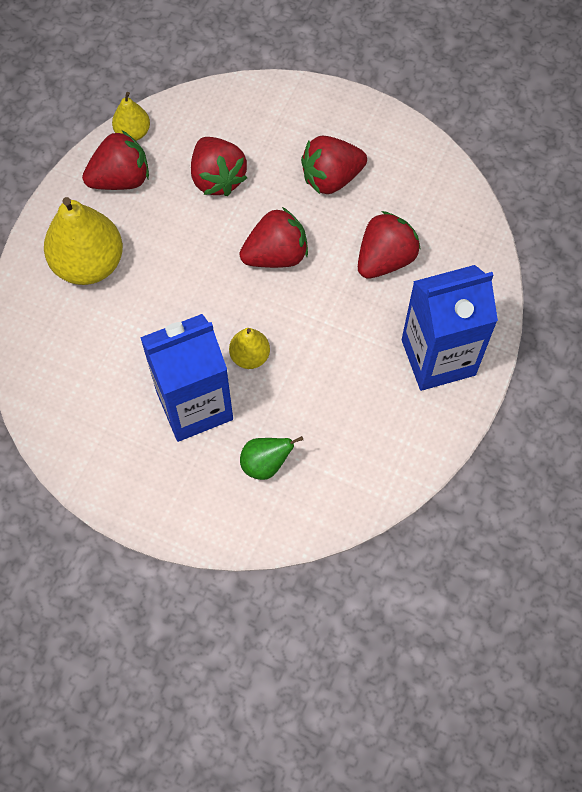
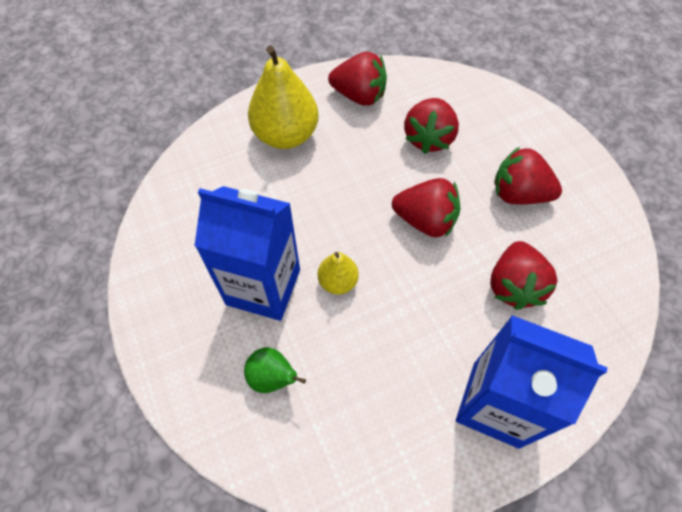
camera: 40 degrees right, 5 degrees down
yellow pear [112,92,150,141] -> none
red strawberry [358,211,421,279] -> red strawberry turned 105 degrees clockwise [490,241,558,310]

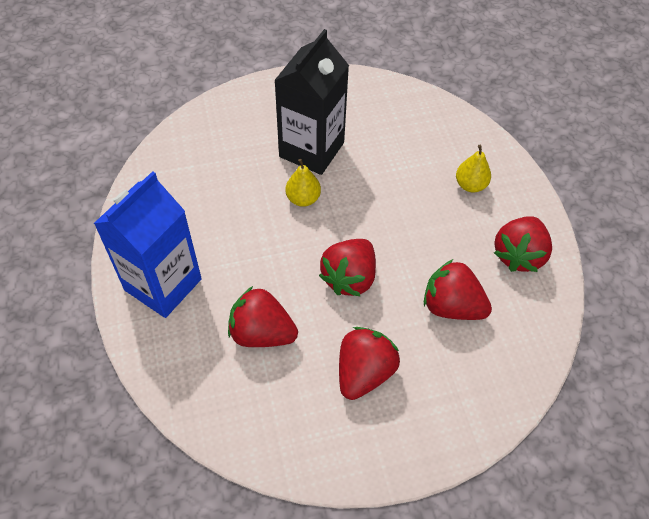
camera: 100 degrees right, 5 degrees down
blue carton [194,186,300,321] -> black carton [274,29,349,175]
green pear [244,347,306,393] -> none
yellow pear [248,46,319,149] -> yellow pear [456,145,491,193], size x0.52

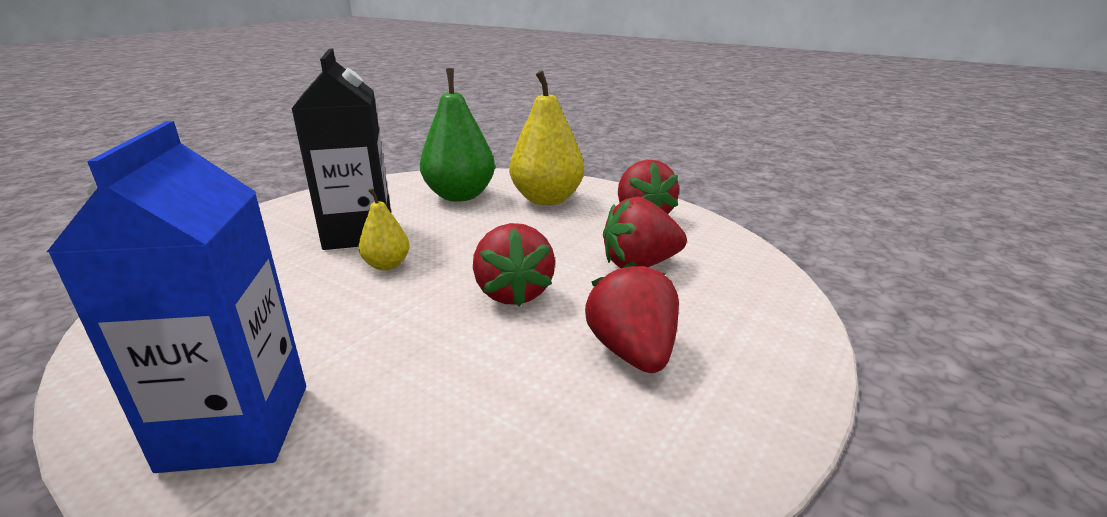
camera: 40 degrees left, 30 degrees down
red strawberry [228,286,298,347] -> none
yellow pear [456,145,491,193] -> yellow pear [509,71,584,205], size x1.94
none -> green pear [420,68,495,202]

